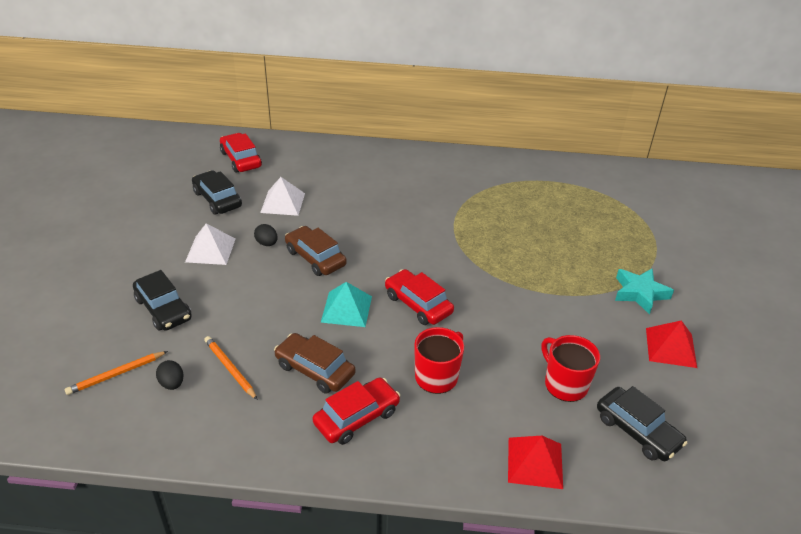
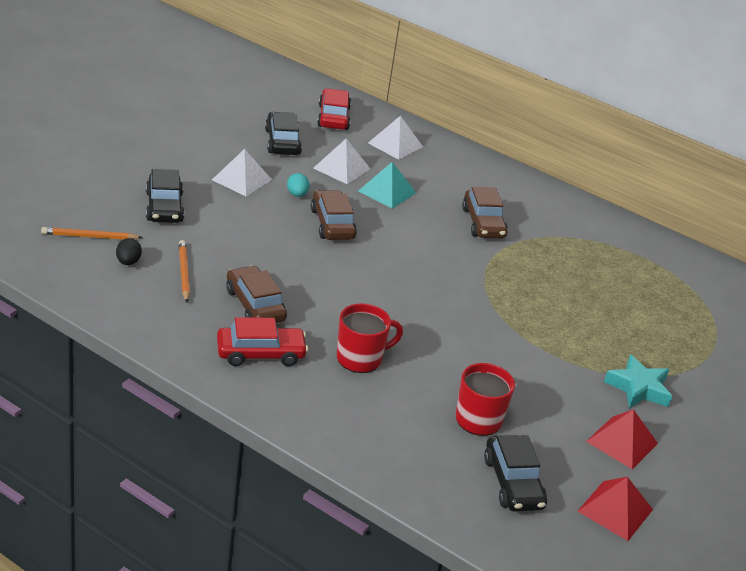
camera: 25 degrees right, 5 degrees down
black egg [254,224,278,246] -> turquoise egg [287,173,310,197]
turquoise pyramid [321,282,372,327] -> turquoise pyramid moved to [358,162,416,209]
red car [385,269,454,325] -> none
red pyramid [508,436,563,489] -> red pyramid moved to [578,477,653,541]
none -> white pyramid [368,116,423,160]
none -> brown car [462,187,508,238]

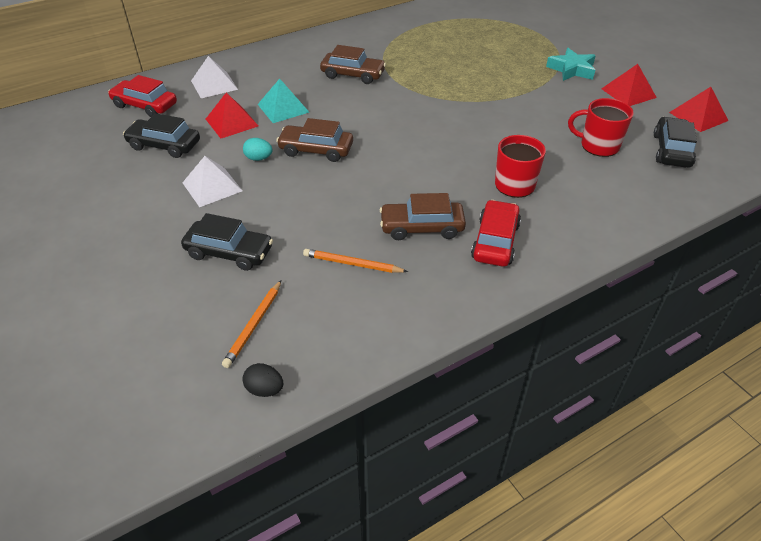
camera: 60 degrees left, 10 degrees up
black egg [116,238,142,265] -> black egg moved to [242,363,283,397]
white pyramid [314,139,370,184] -> red pyramid [206,93,258,138]
black car [484,435,547,512] -> black car turned 90 degrees counterclockwise [654,117,697,168]

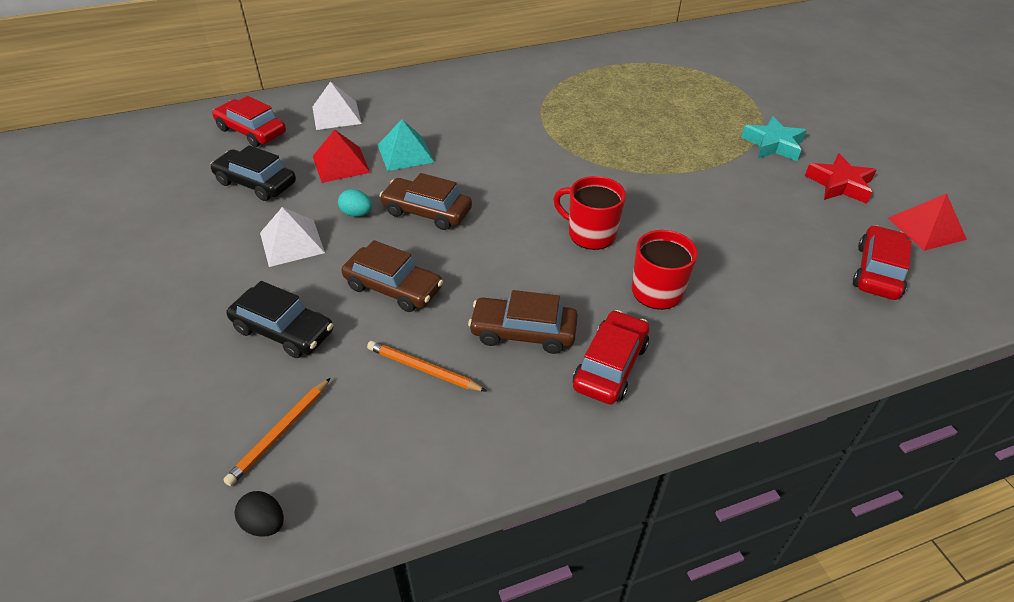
camera: 10 degrees right, 0 degrees up
brown car [320,45,386,84] -> brown car moved to [341,240,443,312]
red mug [568,98,634,157] -> red mug moved to [553,176,626,250]
red pyramid [601,64,657,106] -> red star [805,154,876,204]
black car [654,117,697,168] -> red car [853,225,912,300]

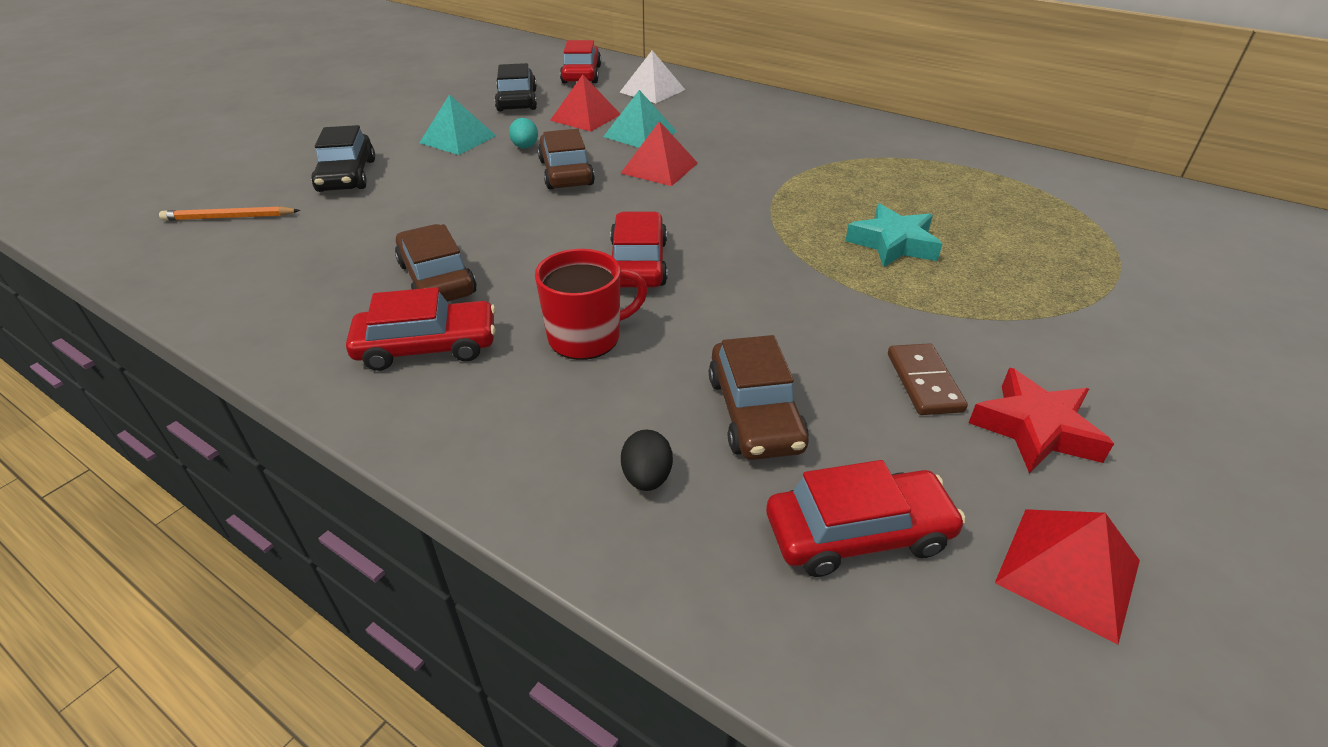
camera: 55 degrees right, 5 degrees down
black egg [234,491,284,537] -> black egg moved to [621,429,673,491]
white pyramid [260,207,325,267] -> turquoise pyramid [419,94,496,155]
brown car [341,240,443,312] -> brown car moved to [709,335,809,460]
orange pencil [367,341,487,392] -> none
red mug [553,176,626,250] -> red car [610,212,667,288]
turquoise star [741,116,807,161] -> turquoise star moved to [845,204,942,267]
none -> red pyramid [620,121,698,186]
none -> brown domino [888,343,968,415]

